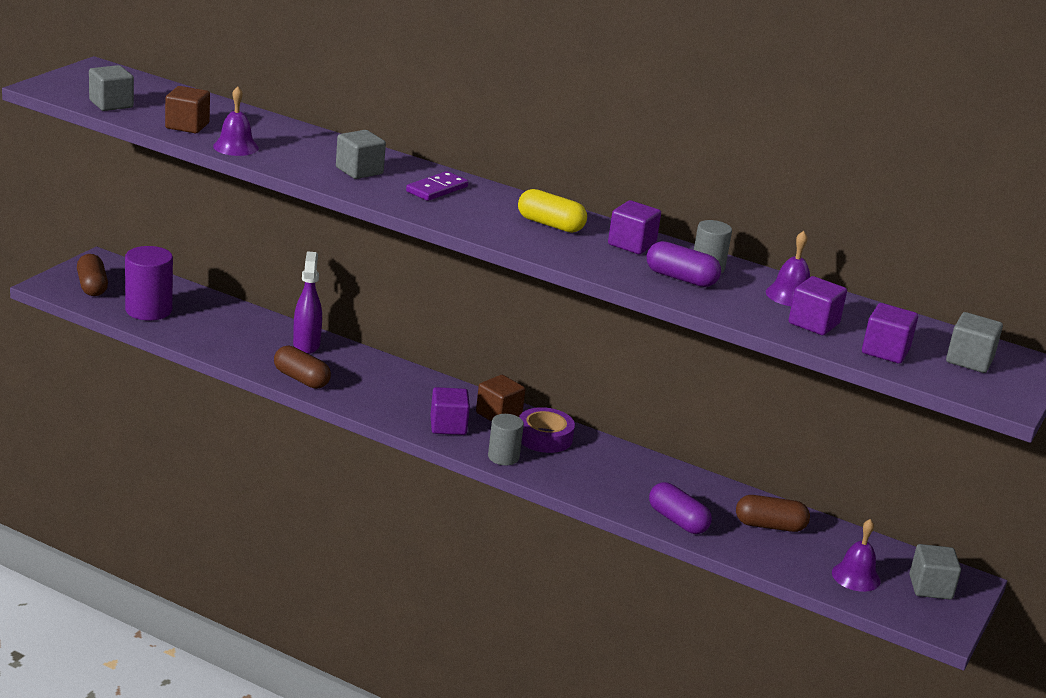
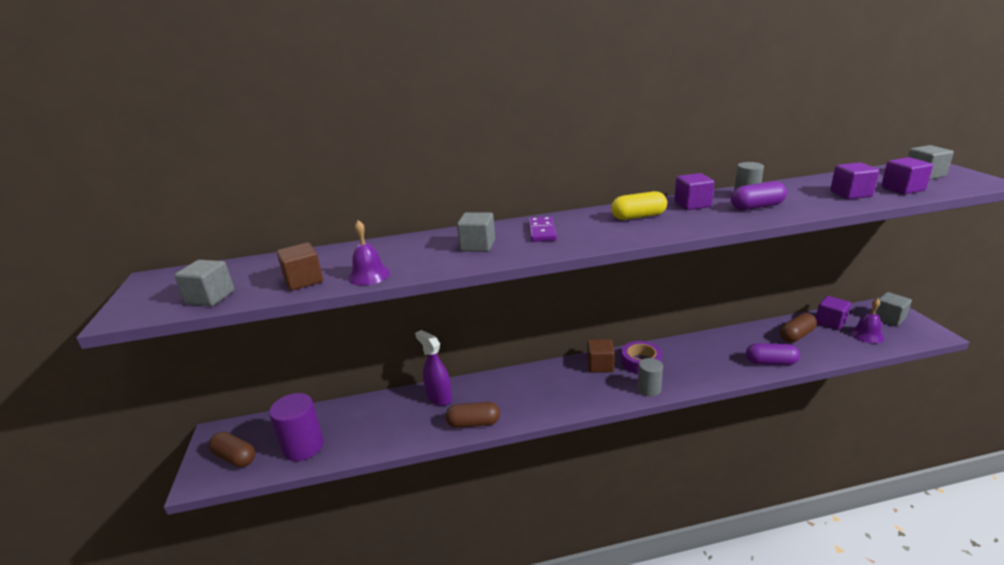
camera: 35 degrees left, 0 degrees up
purple cube [430,387,470,435] -> purple cube moved to [816,296,851,330]
purple bell [766,231,810,306] -> none

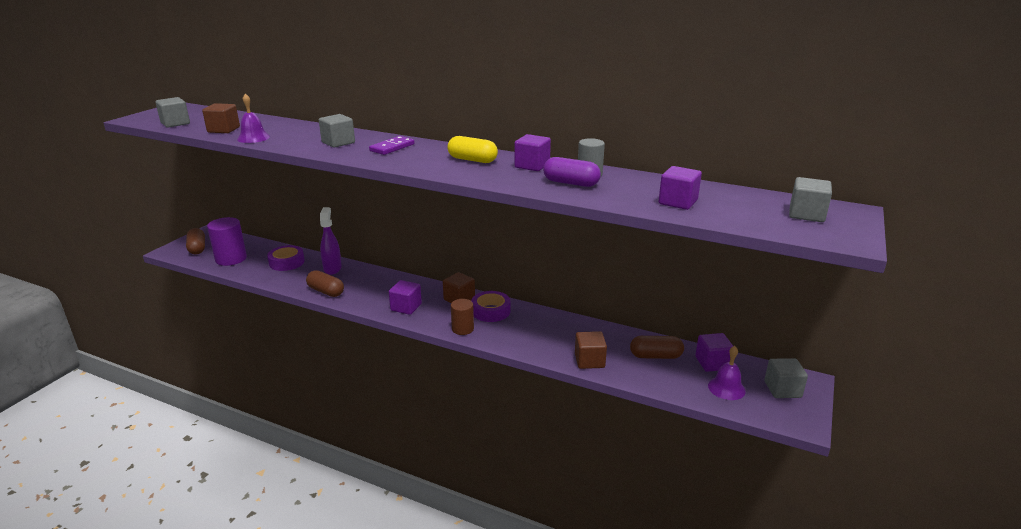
camera: 35 degrees right, 0 degrees up
grey cylinder [637,358,663,396] -> brown cylinder [451,299,474,335]
purple capsule [746,343,800,365] -> brown cube [575,331,607,369]
purple cube [881,157,933,194] -> purple cube moved to [389,280,422,315]
none -> purple tape [267,245,305,271]

